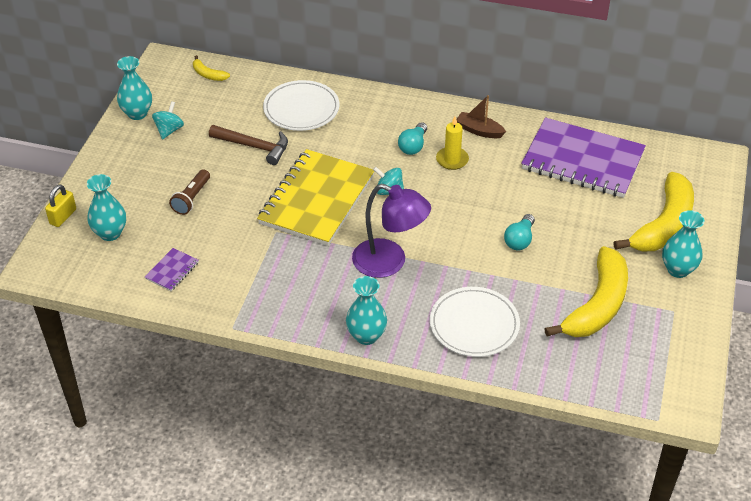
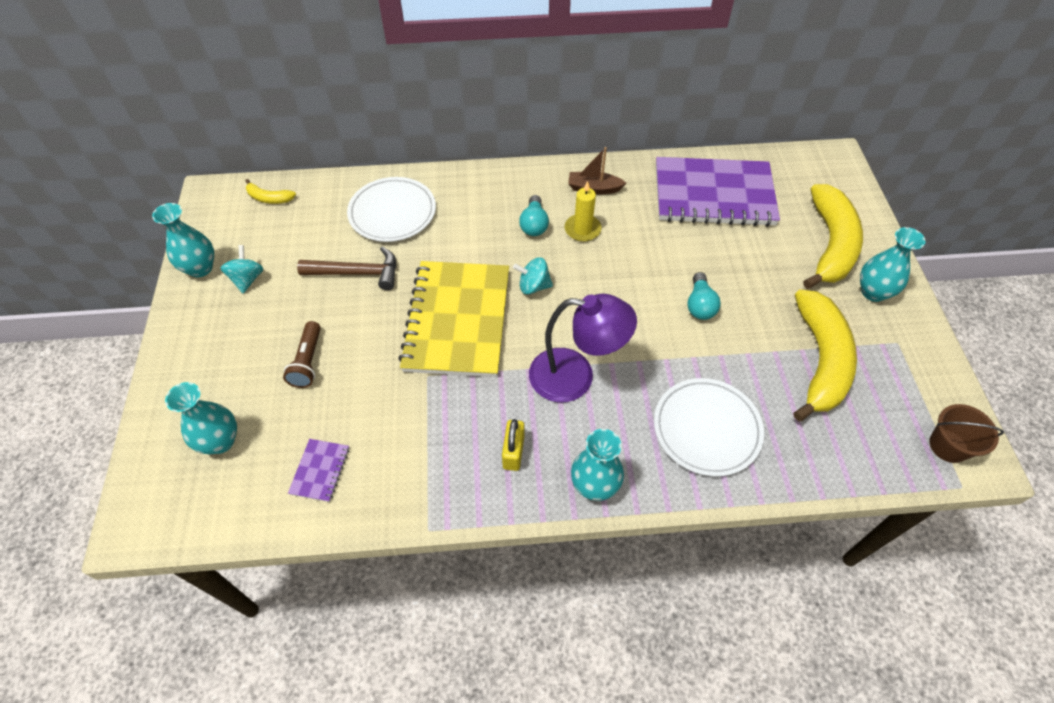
camera: 20 degrees left, 10 degrees up
yellow padlock [45,184,76,227] -> yellow padlock moved to [502,419,525,471]
none -> brown bucket [929,404,1004,463]

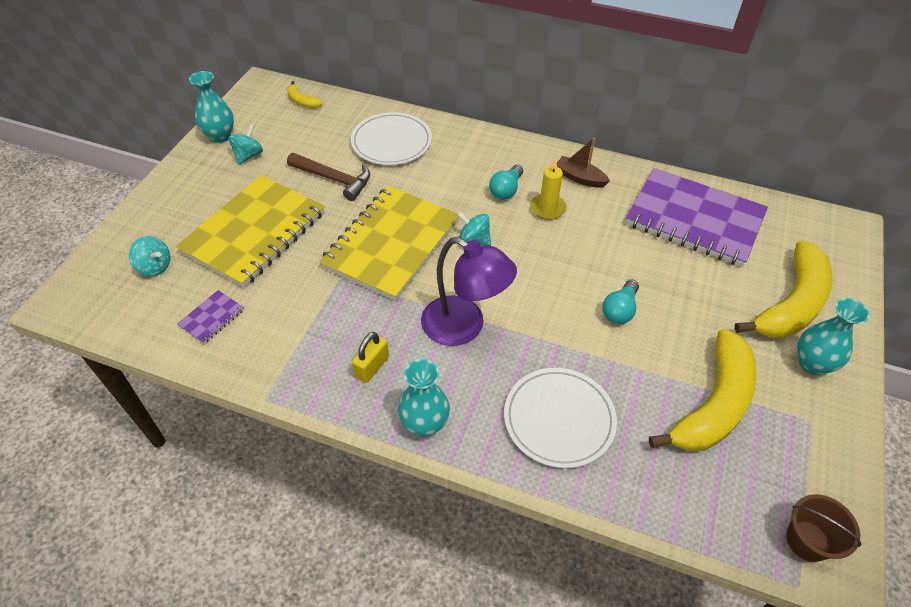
camera: 25 degrees right, 5 degrees down
turquoise vase [165,382,237,454] -> turquoise spinning top [129,236,170,276]
brown flashlight [283,321,321,388] -> yellow notebook [176,175,325,288]

